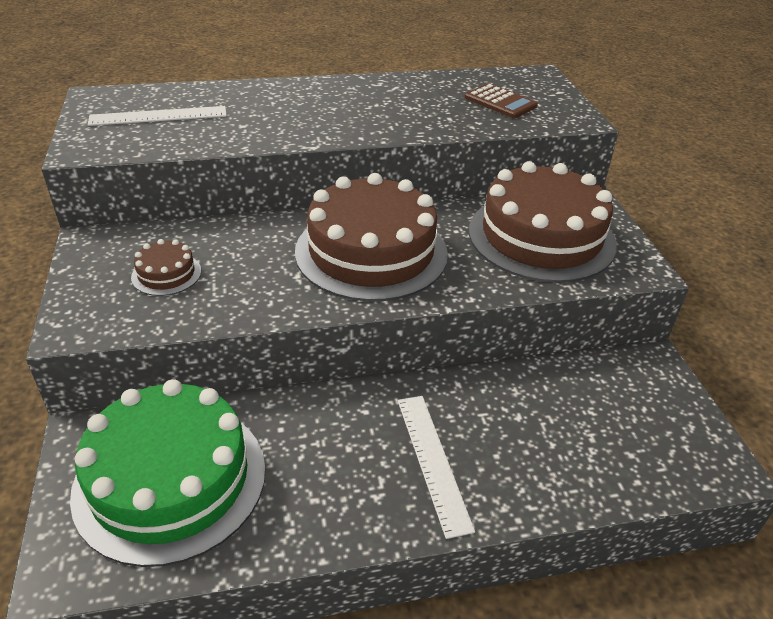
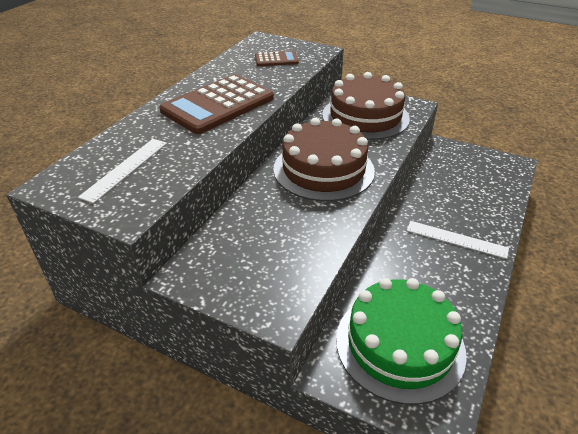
camera: 50 degrees left, 0 degrees up
brown cake [131,239,201,296] -> none
none -> brown calculator [159,74,274,134]

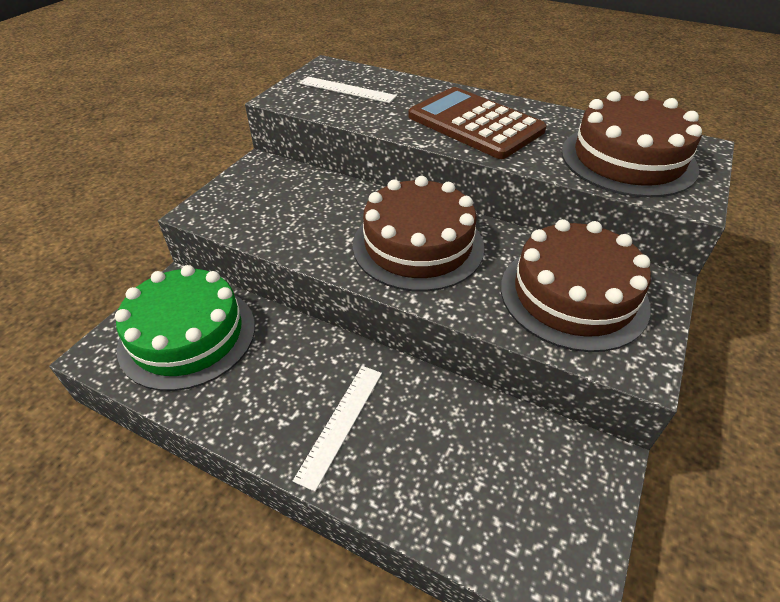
camera: 90 degrees right, 5 degrees up
brown calculator [255,51,299,66] -> brown cake [561,91,702,198]

